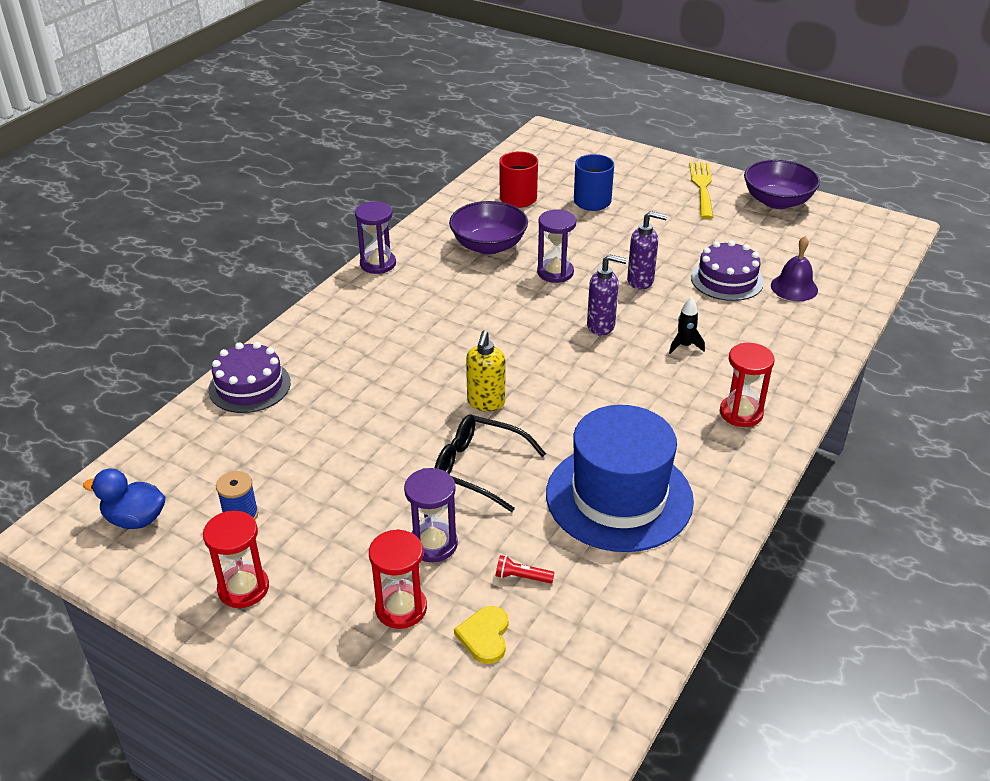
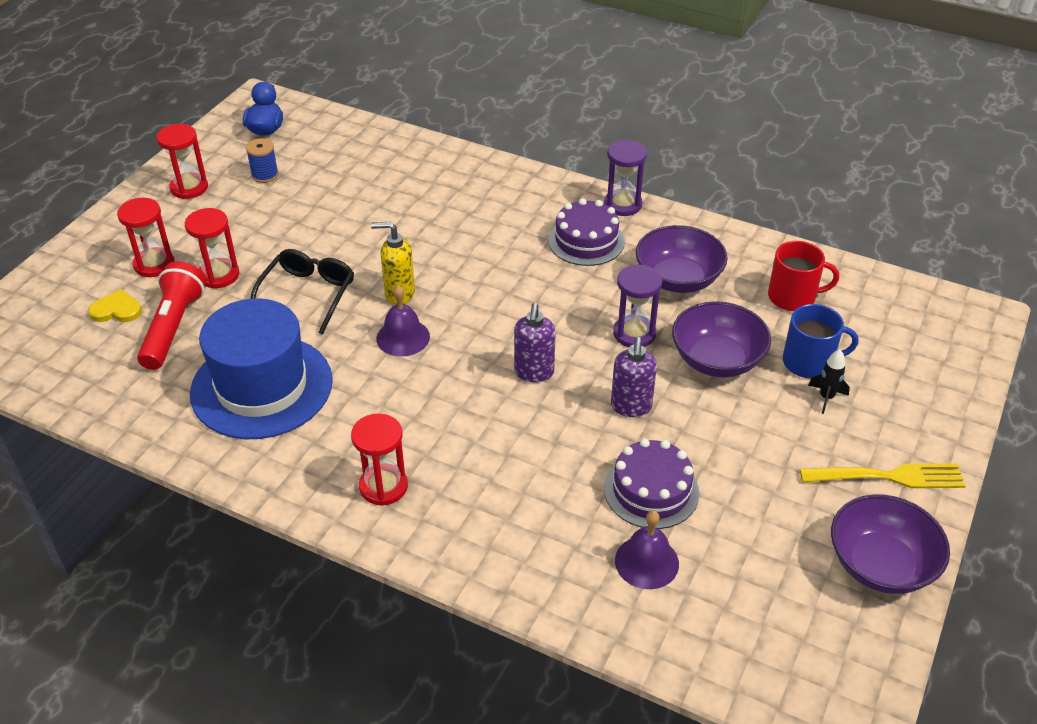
camera: 85 degrees right, 5 degrees up
purple cake [208,342,291,413] -> purple cake moved to [548,198,625,266]
purple hourglass [404,468,458,562] -> red hourglass [185,208,239,288]
red flashlight [496,555,555,583] -> red flashlight [137,261,206,370], size x2.40
black rocket [669,297,705,354] -> black rocket moved to [808,349,850,414]
none -> purple bell [376,285,430,357]
none -> purple bowl [672,301,771,377]

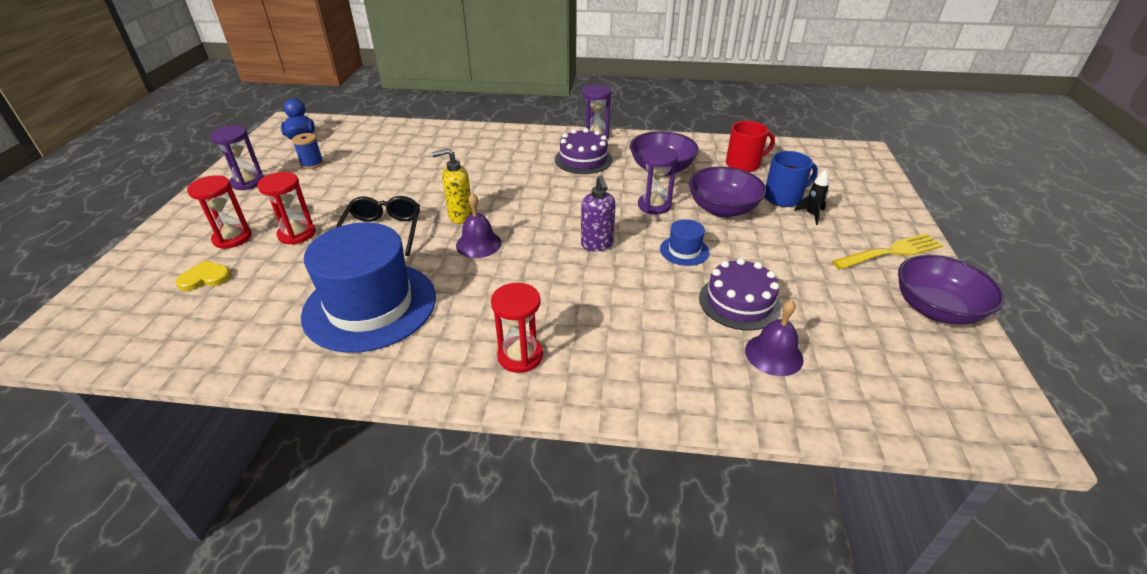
camera: 20 degrees left, 5 degrees down
red flashlight [137,261,206,370] -> none
red hourglass [157,124,208,199] -> purple hourglass [210,125,264,190]
purple soap dispenser [611,337,657,417] -> blue hat [660,219,710,266]

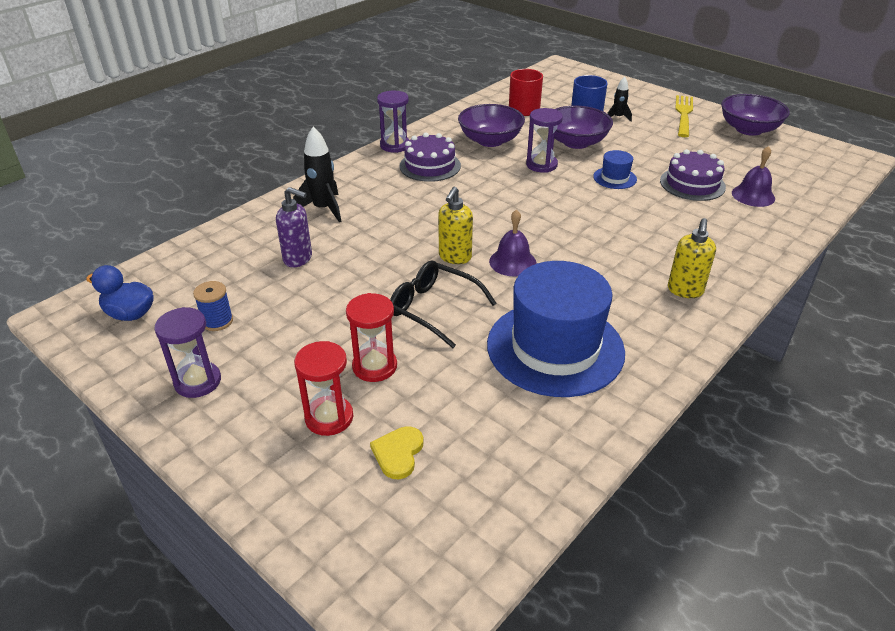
camera: 55 degrees left, 0 degrees up
red hourglass [491,283,543,373] -> yellow soap dispenser [668,218,716,298]
purple soap dispenser [581,175,616,252] -> purple soap dispenser moved to [276,187,312,267]
none -> black rocket [293,126,342,222]

